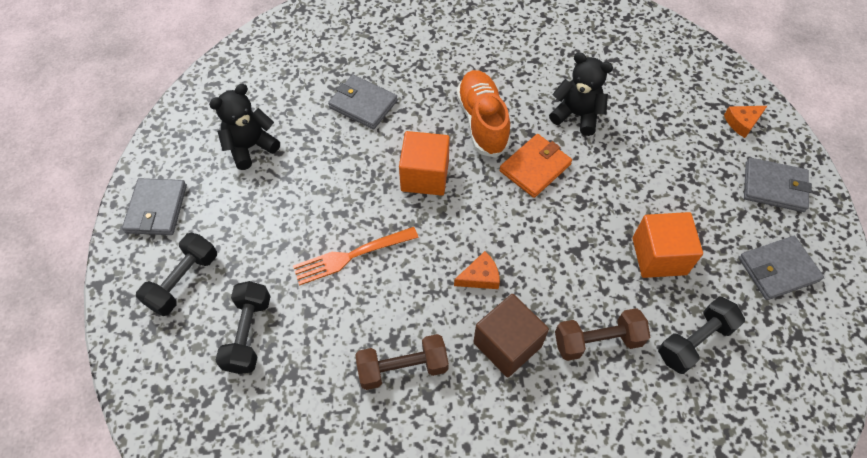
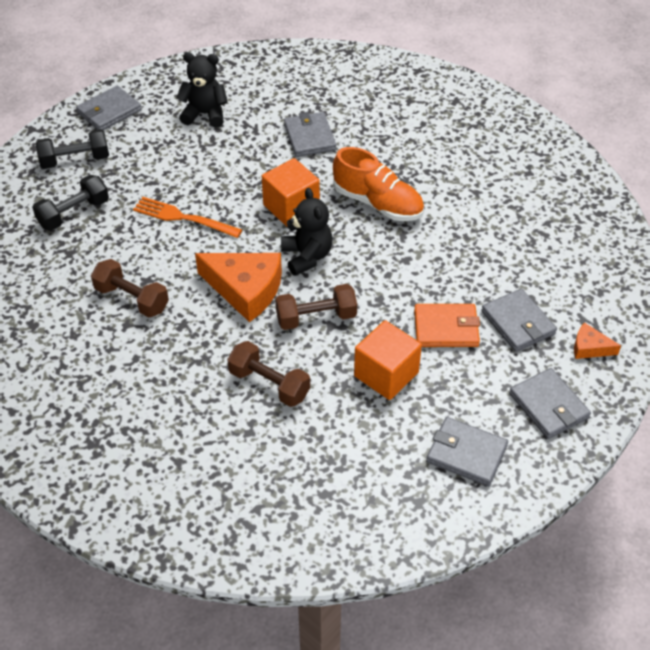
camera: 45 degrees right, 10 degrees down
orange cheese [454,251,500,289] -> orange cheese [195,253,282,322], size x2.05
orange shoe [456,70,511,158] -> orange shoe turned 90 degrees clockwise [333,147,424,221]
brown cube [473,294,549,377] -> none
orange wallet [499,134,572,198] -> orange wallet moved to [414,304,480,347]
black teddy bear [549,52,613,136] -> black teddy bear moved to [281,188,333,276]
black dumbbell [658,297,745,374] -> none
none -> brown dumbbell [275,284,357,330]
none -> grey wallet [481,289,557,352]

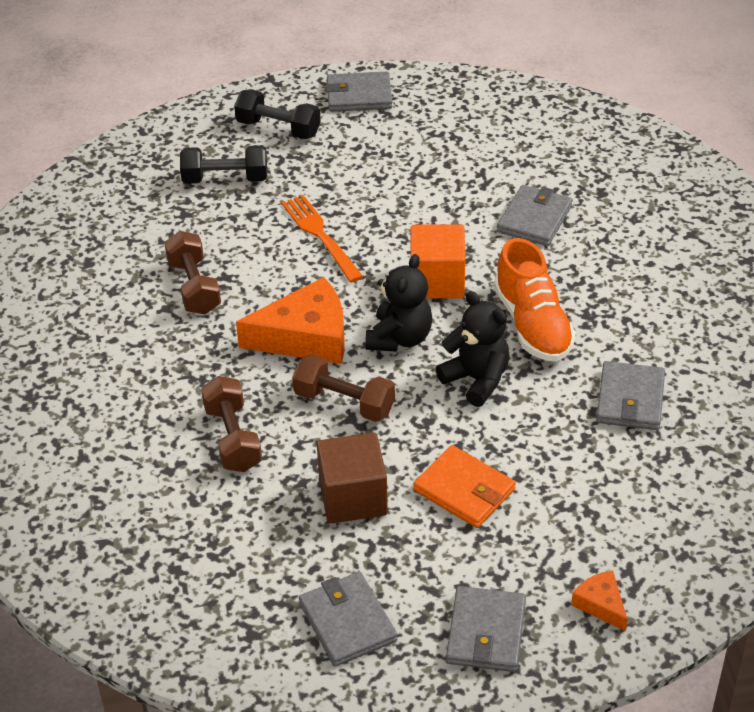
camera: 40 degrees right, 5 degrees down
black teddy bear [176,52,228,128] -> black teddy bear moved to [436,291,510,407]
orange cheese [195,253,282,322] -> orange cheese turned 75 degrees counterclockwise [236,277,345,364]
orange cube [354,320,422,400] -> brown cube [317,433,388,524]
grey wallet [481,289,557,352] -> grey wallet moved to [596,361,665,430]

